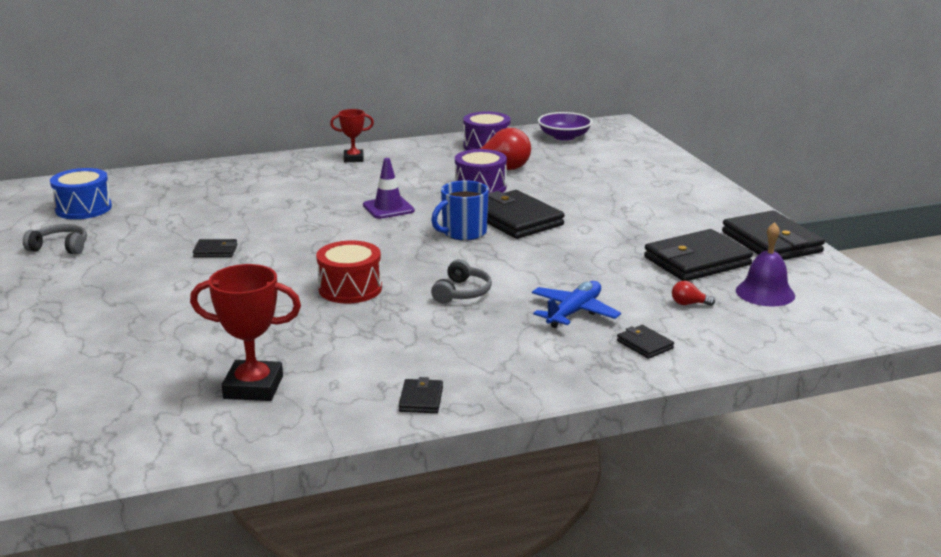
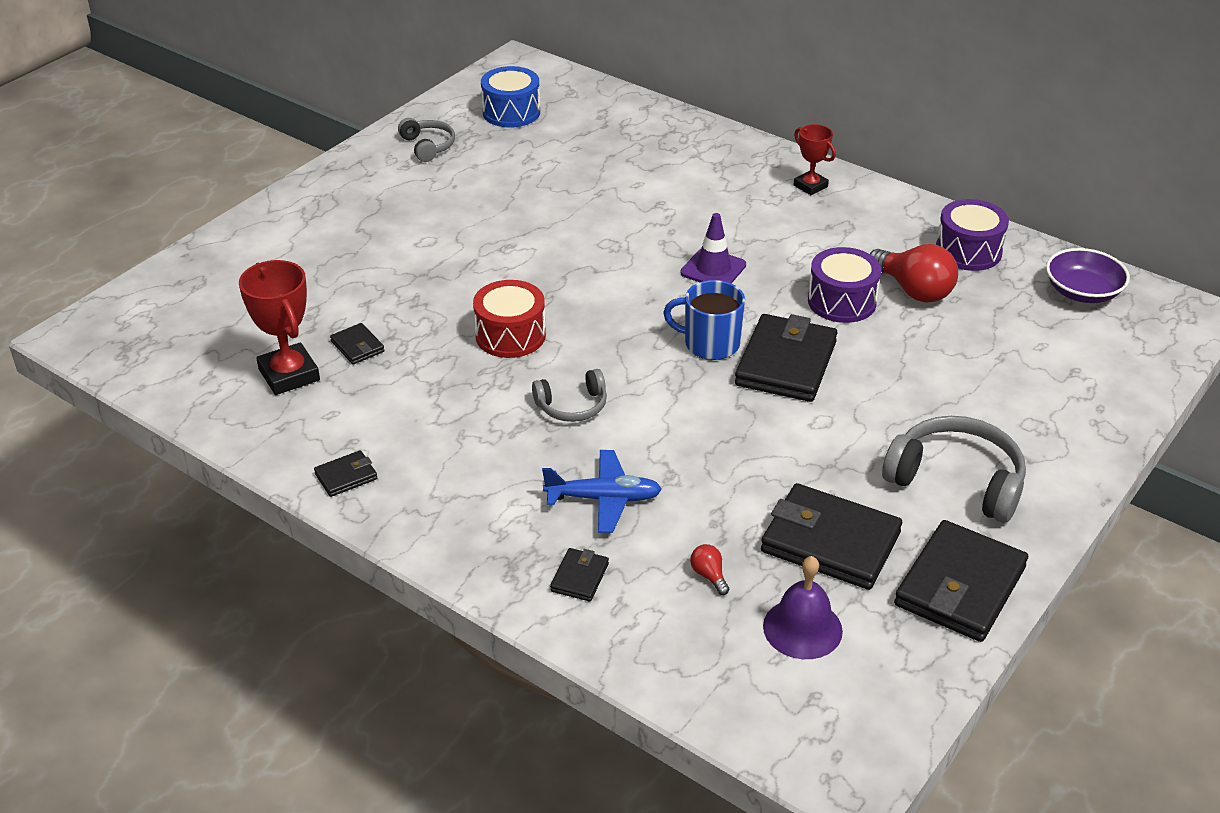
camera: 55 degrees right, 15 degrees up
black wallet [193,239,237,257] -> black wallet moved to [330,323,385,364]
none -> grey headphones [882,416,1026,523]

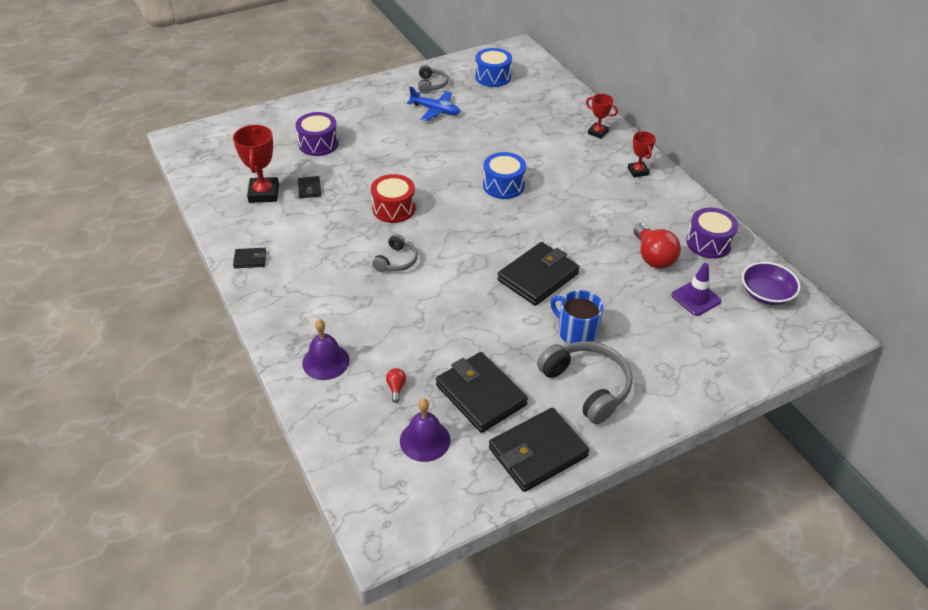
camera: 25 degrees right, 5 degrees up
grey headphones [532,369,607,422] -> grey headphones turned 75 degrees counterclockwise [372,234,418,272]
blue plane [542,450,662,533] -> blue plane moved to [407,86,460,121]
black wallet [550,548,609,602] -> purple bell [302,319,350,380]
blue mug [663,280,745,360] -> blue mug moved to [550,290,603,344]
purple traffic cone [681,213,746,284] -> purple traffic cone moved to [671,263,721,316]
purple drum [808,247,881,323] -> purple drum moved to [296,112,339,156]
none -> blue drum [483,152,526,199]
none -> red trophy [586,94,618,139]

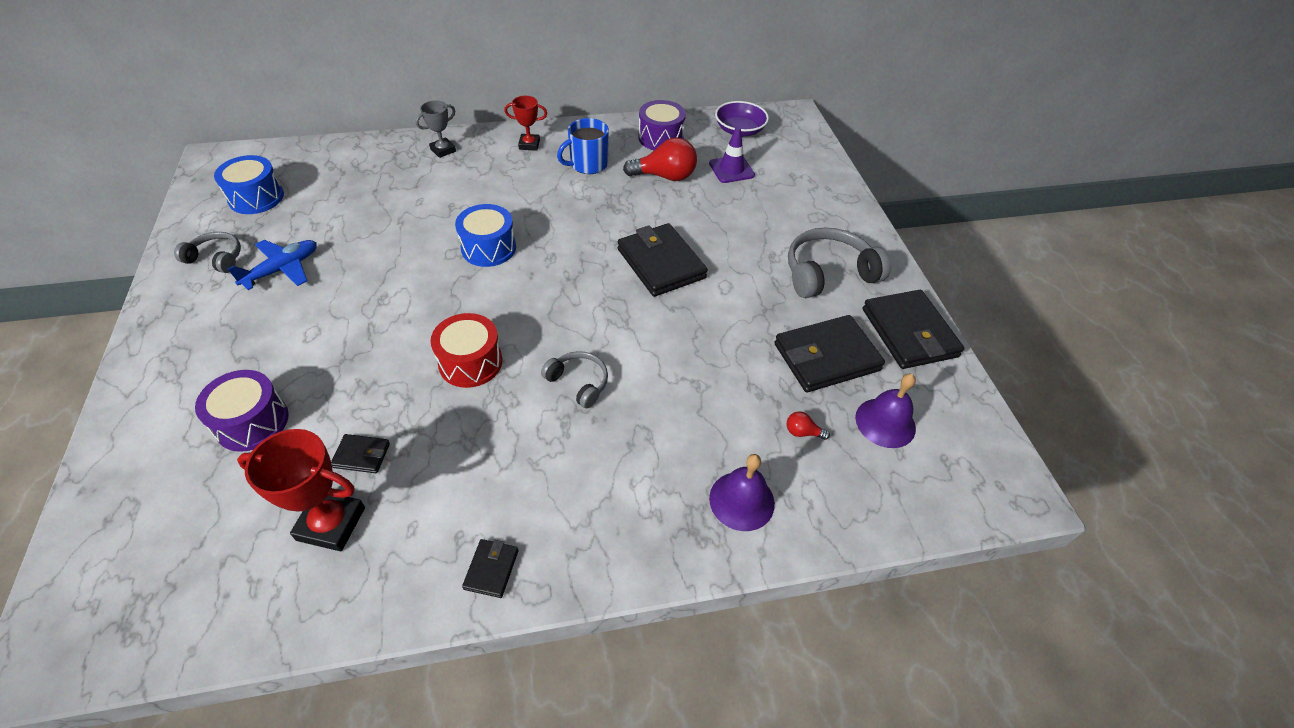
camera: 75 degrees left, 5 degrees up
blue mug [550,290,603,344] -> blue mug moved to [557,118,609,174]
red trophy [586,94,618,139] -> grey trophy [416,100,456,158]

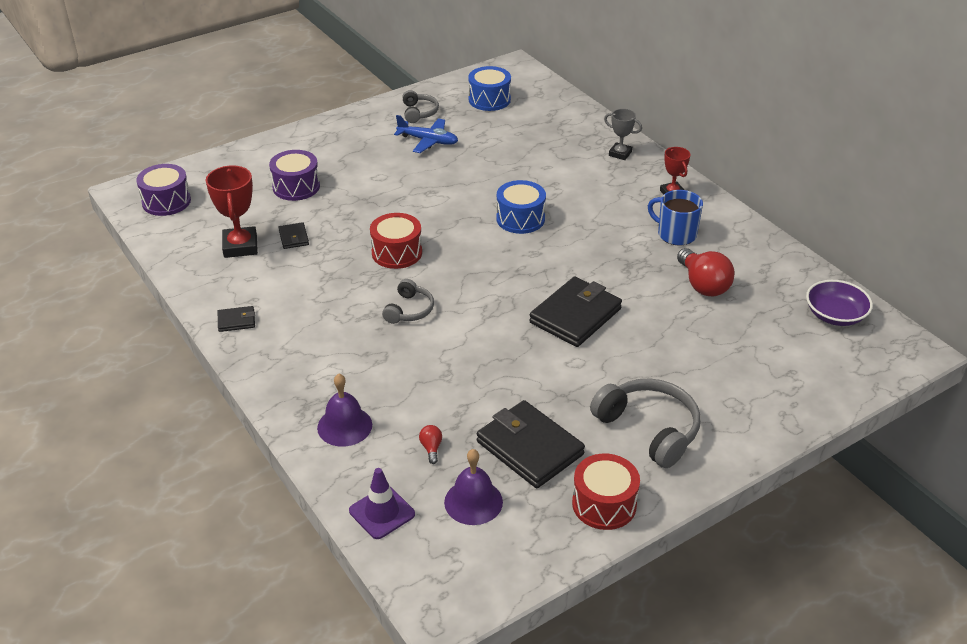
camera: 70 degrees right, 10 degrees down
purple drum [638,100,686,150] -> purple drum moved to [136,164,191,216]
purple traffic cone [709,127,755,183] -> purple traffic cone moved to [349,468,415,539]
black wallet [863,290,964,369] -> red drum [572,454,640,530]

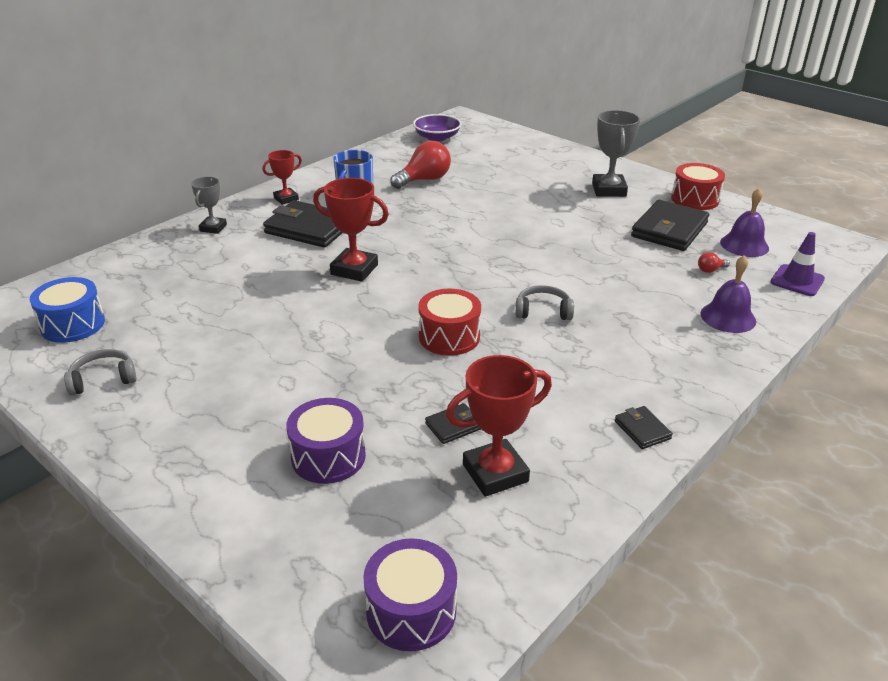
camera: 105 degrees left, 5 degrees down
blue plane [394,115,458,153] -> none
blue drum [496,180,546,234] -> red trophy [313,178,389,282]
black wallet [529,277,622,347] -> black wallet moved to [263,200,343,248]
grey headphones [590,379,701,468] -> grey trophy [592,110,640,197]

